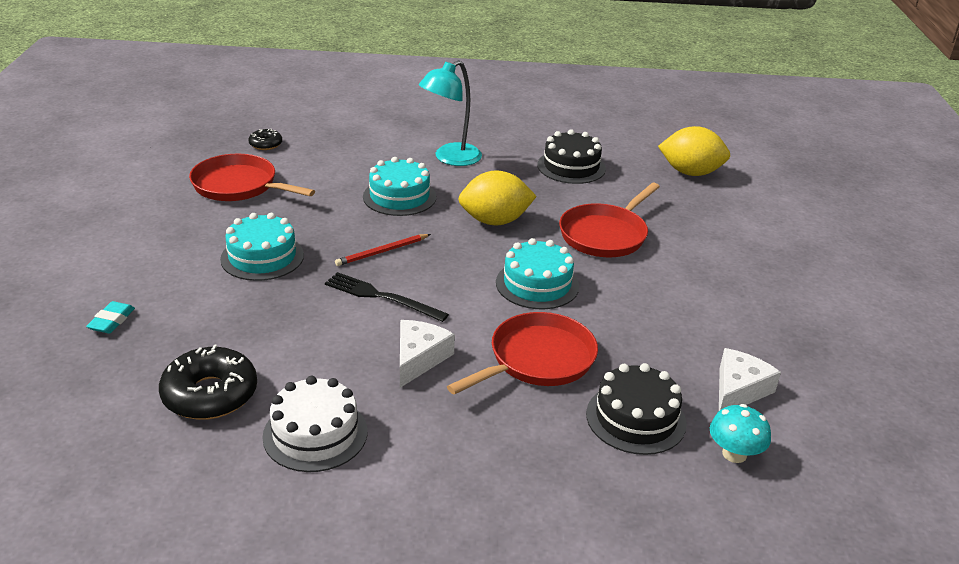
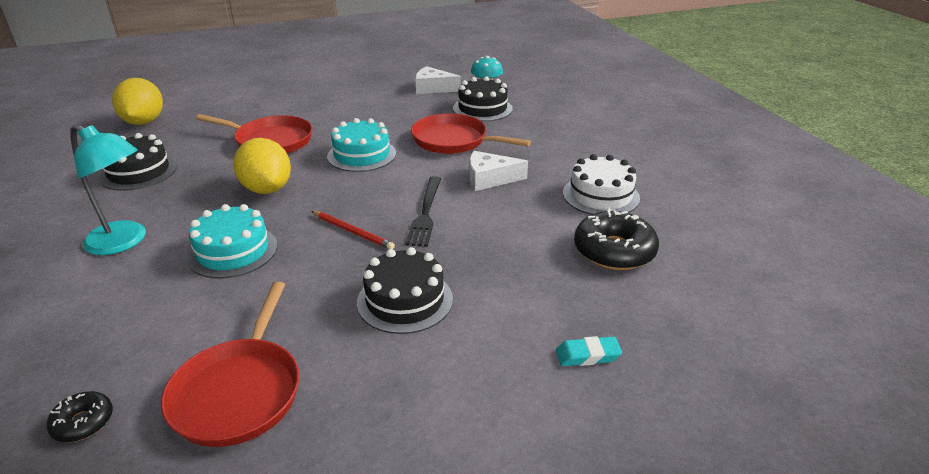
camera: 110 degrees left, 0 degrees up
turquoise cake [220,213,304,281] -> black cake [357,247,453,334]

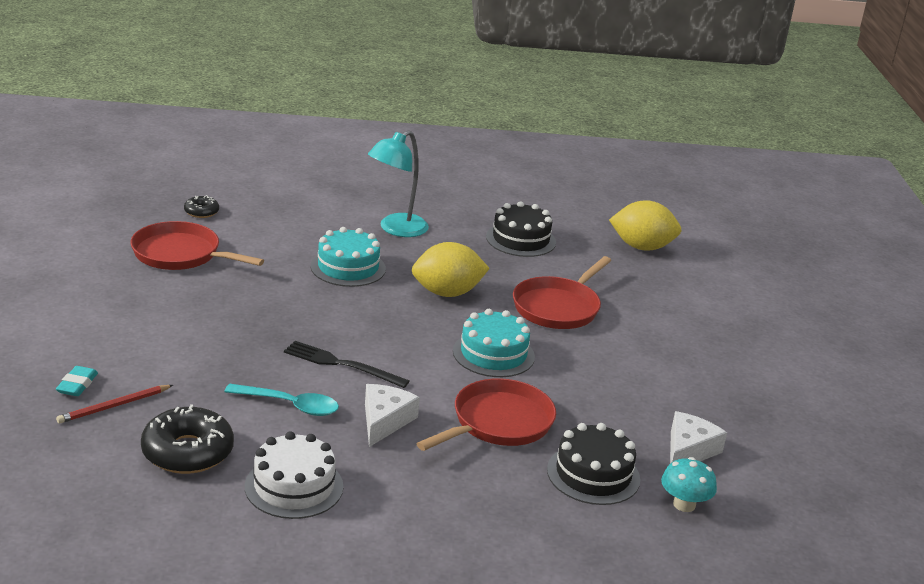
camera: 105 degrees right, 5 degrees down
red pencil [312,211,395,249] -> red pencil moved to [56,385,173,424]
black cake [357,247,453,334] -> none
none -> turquoise spoon [224,384,339,416]

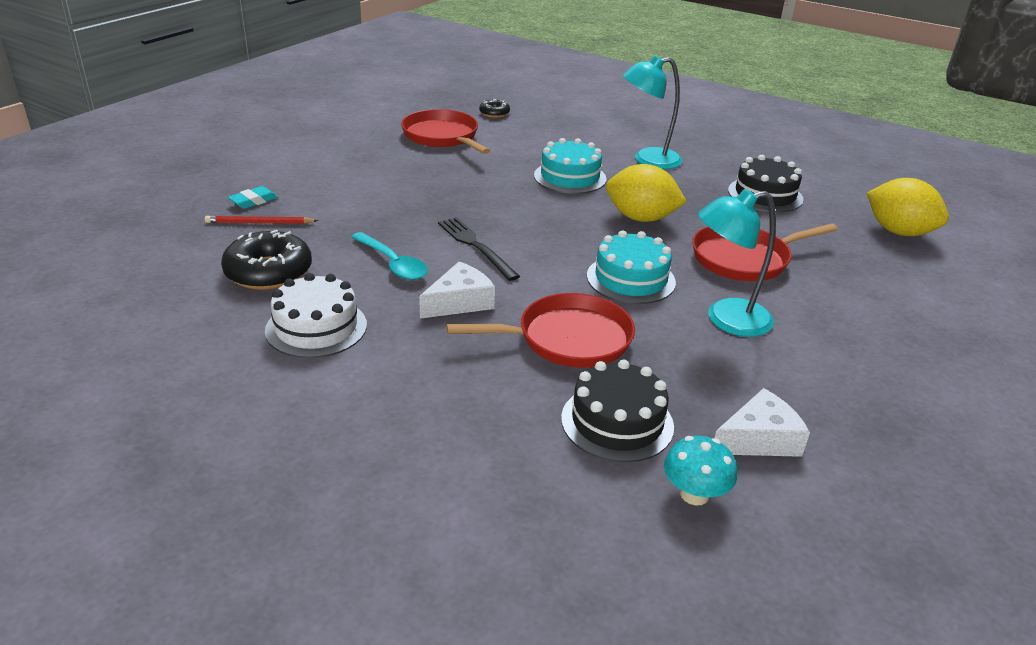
camera: 35 degrees right, 5 degrees up
none -> turquoise lamp [698,189,776,337]

